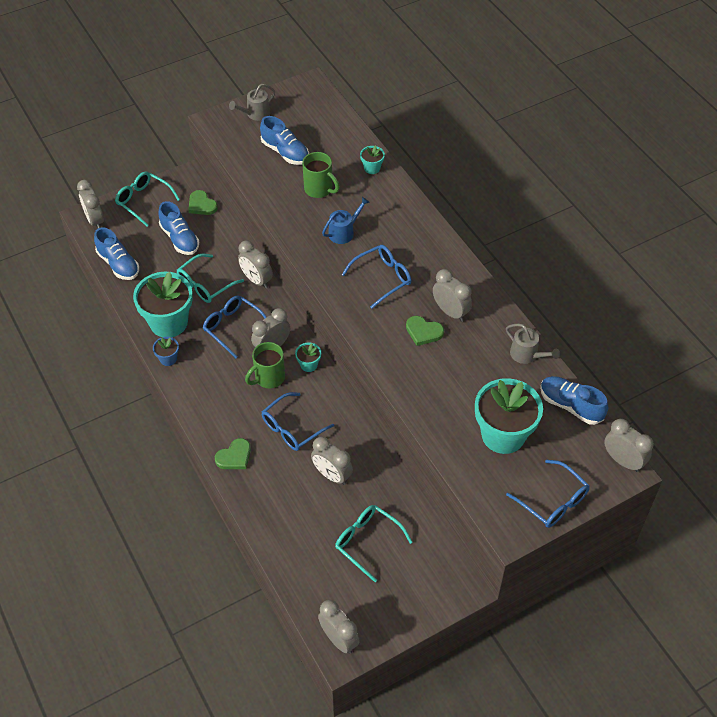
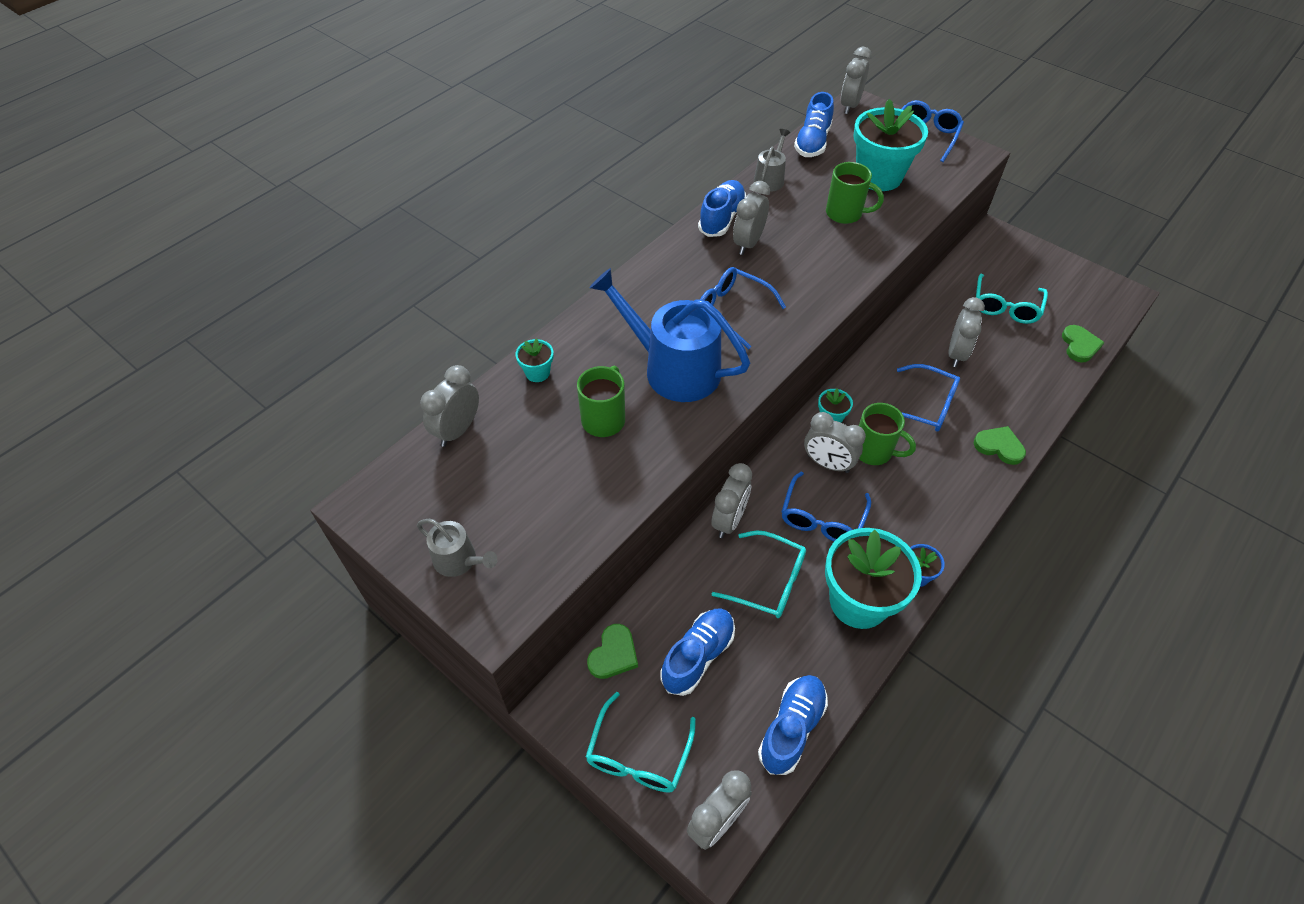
camera: 110 degrees left, 0 degrees up
blue shoe [260,116,309,165] -> blue shoe moved to [698,180,746,237]
grey clock [318,600,360,654] -> grey clock moved to [420,365,479,447]
blue watering can [322,197,370,244] -> blue watering can [590,268,750,402], size x2.02
green heart [406,316,444,346] -> green heart moved to [1062,325,1105,362]
none -> green mug [826,162,884,224]

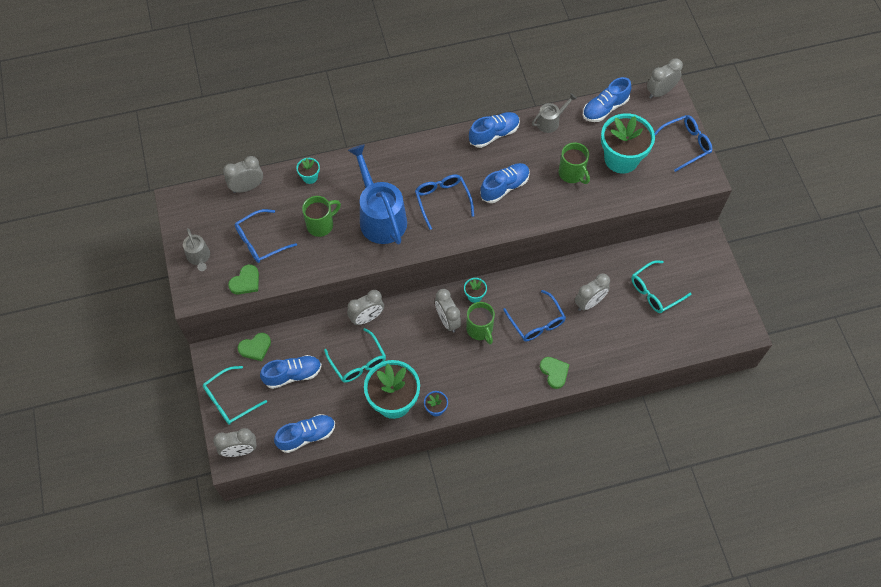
camera: 35 degrees right, 10 degrees up
grey clock [733,181,770,255] -> none
blue glasses [781,472,871,542] -> blue glasses moved to [235,209,297,263]
green heart [1062,325,1105,362] -> green heart moved to [228,264,259,295]
none -> blue shoe [480,163,530,203]

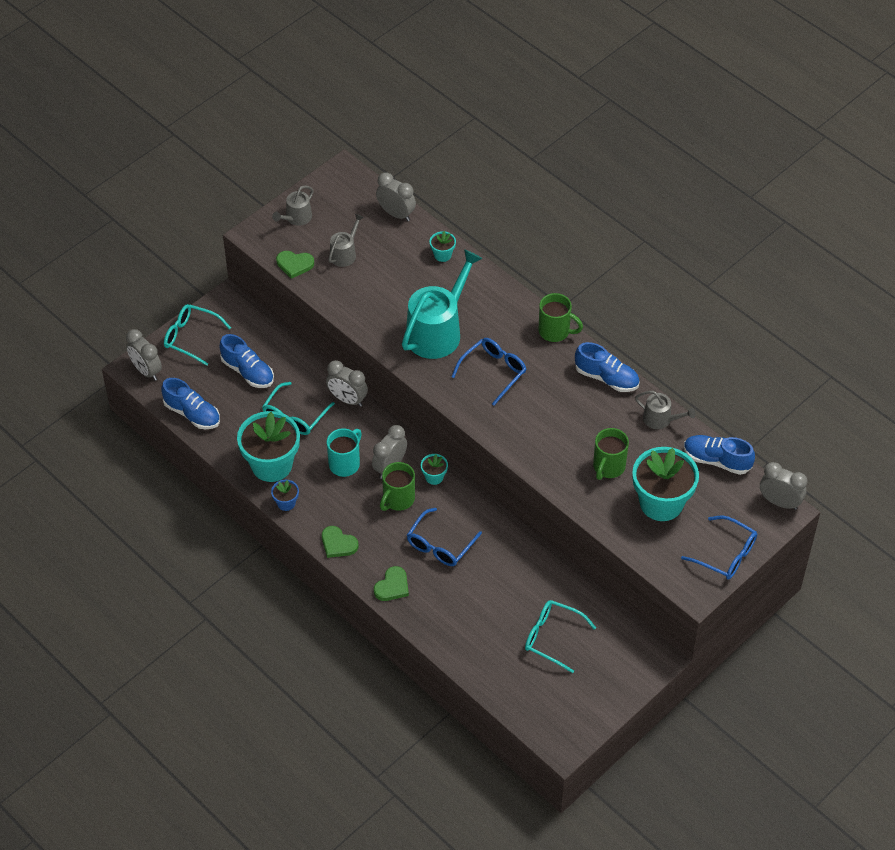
camera: 60 degrees right, 10 degrees down
blue glasses [235,209,297,263] -> grey watering can [328,214,364,267]
green heart [238,333,271,361] -> green heart moved to [322,526,358,558]
green mug [302,196,341,237] -> green mug moved to [538,293,583,342]
blue watering can [348,144,407,244] -> turquoise watering can [402,249,483,359]
blue shoe [480,163,530,203] -> none
grey clock [575,273,610,311] -> none
none -> turquoise mug [327,428,362,477]

